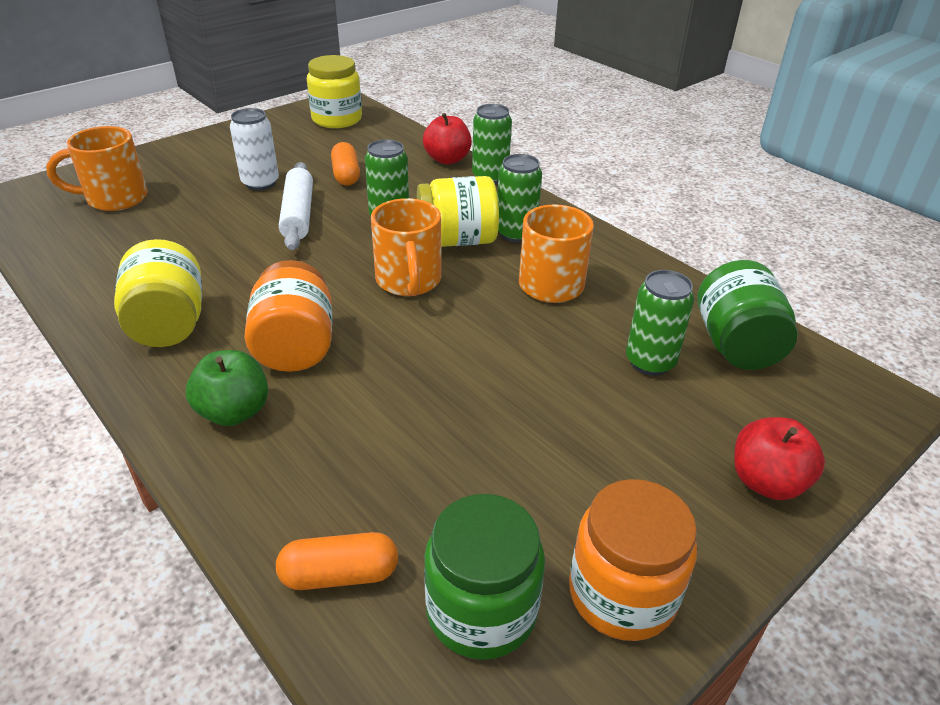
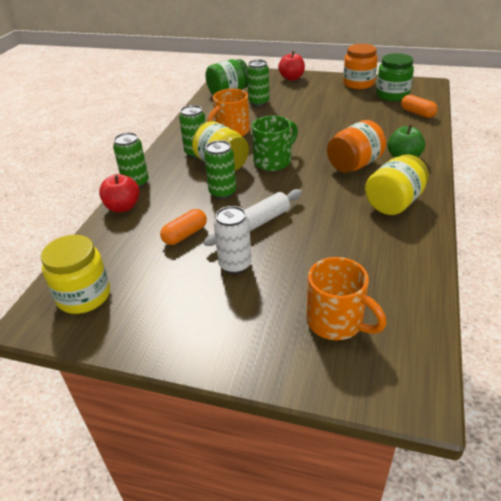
camera: 120 degrees left, 0 degrees up
orange mug [371,198,441,296] -> green mug [252,116,298,171]

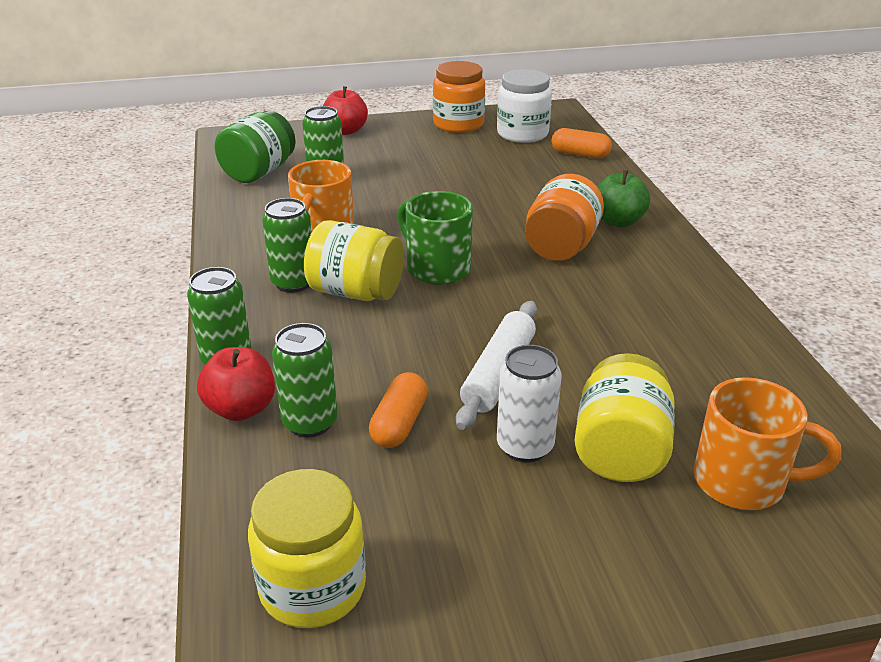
camera: 30 degrees left, 5 degrees down
green can [204,140,236,199] -> green can moved to [272,323,338,438]
green mug [252,116,298,171] -> green mug turned 60 degrees counterclockwise [397,191,473,285]
yellow jar [365,154,429,215] -> yellow jar moved to [575,353,675,482]
green jar [376,53,414,101] -> white jar [497,69,552,143]

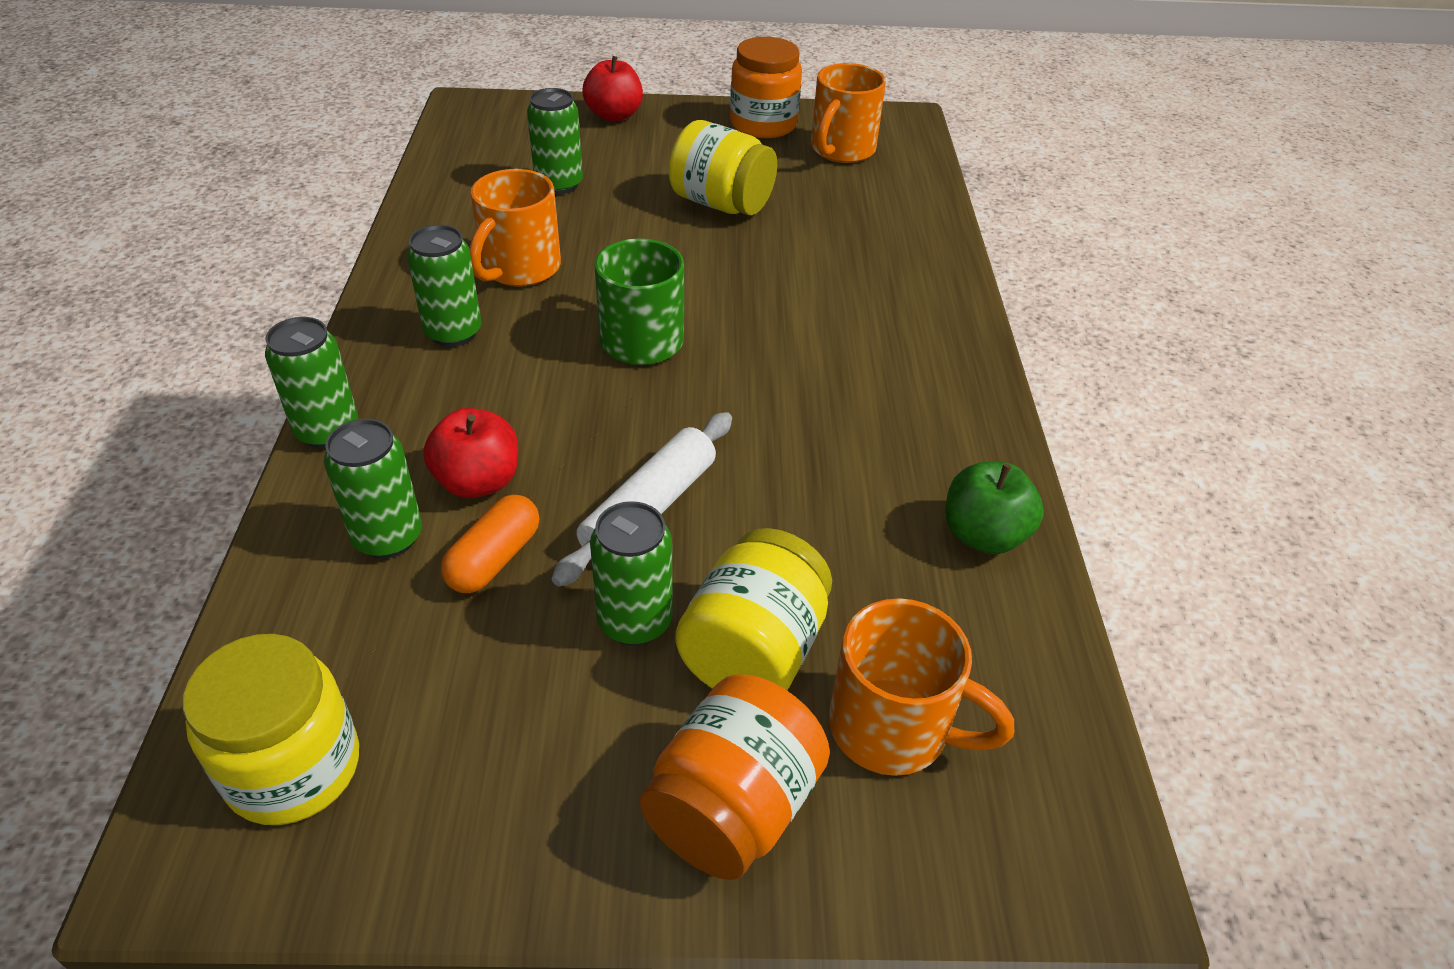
camera: 10 degrees right, 10 degrees up
red apple [197,347,275,421] -> red apple moved to [423,408,518,498]
green jar [215,111,296,183] -> none
yellow jar [304,220,404,301] -> yellow jar moved to [669,120,777,216]
white jar [497,69,552,143] -> orange mug [811,63,886,163]
white can [497,345,562,463] -> green can [590,501,673,646]
orange jar [525,174,604,261] -> orange jar moved to [640,674,830,880]
orange capsule [551,128,612,158] -> none
green apple [597,170,650,227] -> green apple moved to [945,462,1044,554]

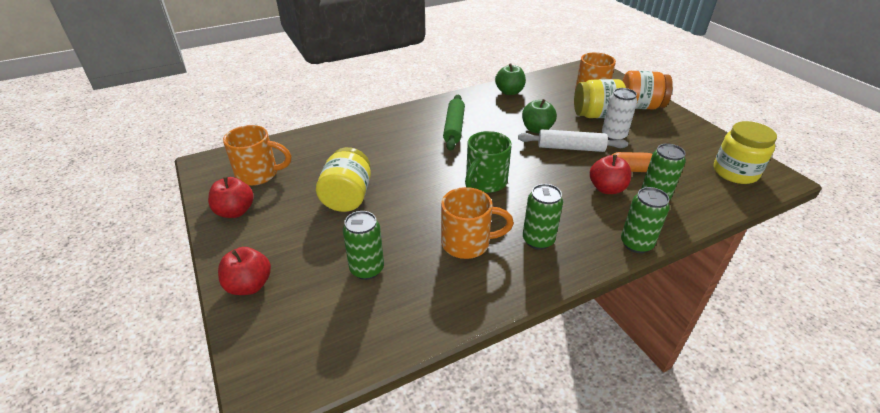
camera: 115 degrees left, 5 degrees down
green can [590,501,673,646] -> white can [602,88,637,140]
orange jar [730,37,802,138] -> red apple [208,177,254,218]
none -> green rolling pin [443,95,465,151]
none -> green apple [522,99,557,133]

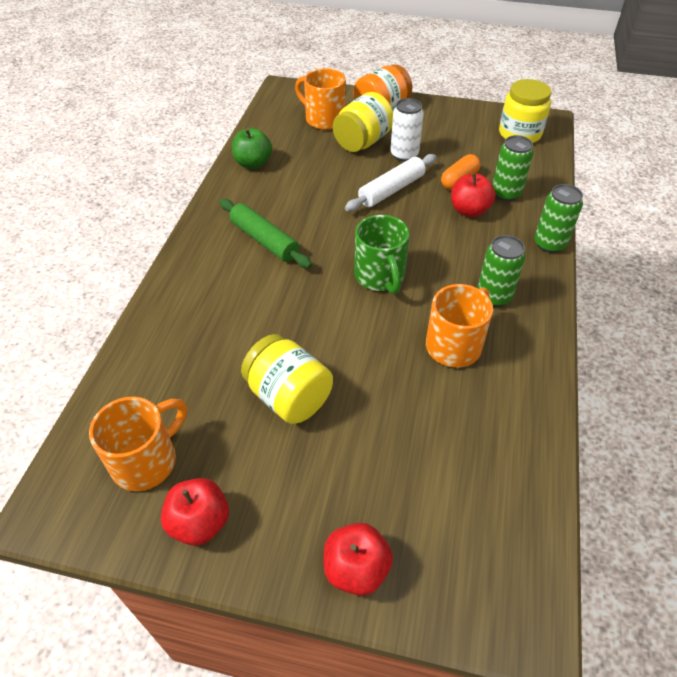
camera: 50 degrees left, 10 degrees up
green can [343,211,384,280] -> none
green apple [522,99,557,133] -> none

